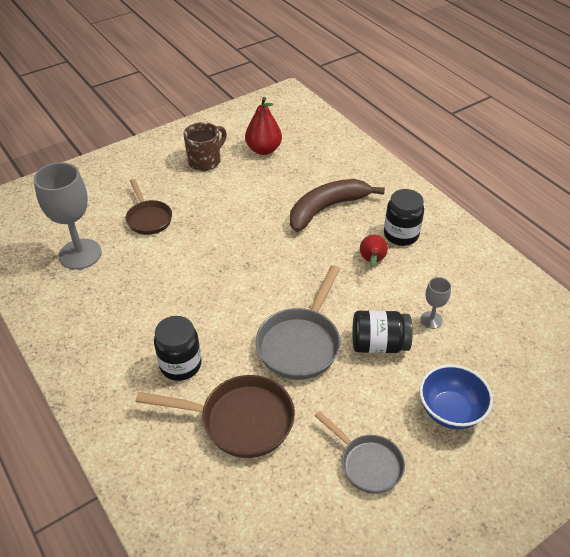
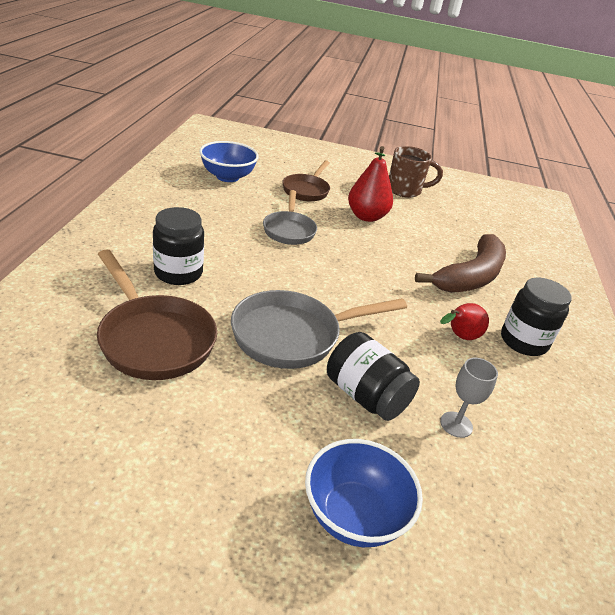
camera: 40 degrees right, 10 degrees down
grey goblet [34,162,102,270] -> blue bowl [199,141,259,182]
red pear [245,97,282,155] -> red pear moved to [348,146,393,222]
brown banana [290,179,385,232] -> brown banana turned 120 degrees clockwise [415,234,506,293]
grey pan [314,411,405,494] -> grey pan moved to [263,190,317,245]

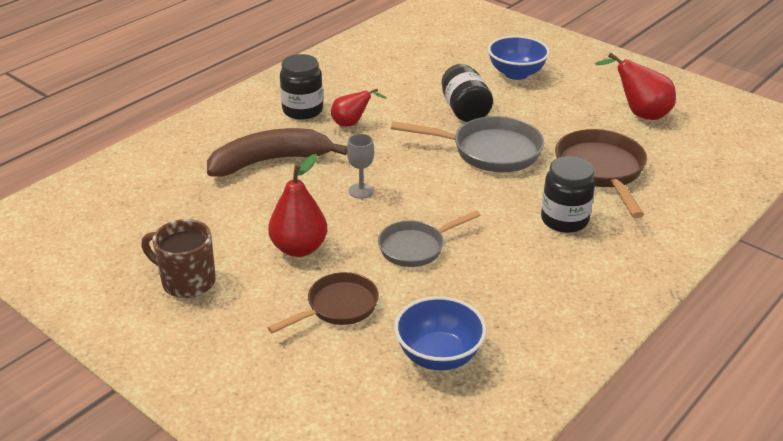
camera: 145 degrees left, 0 degrees up
grey pan [263,190,317,245] -> grey pan turned 150 degrees counterclockwise [378,210,481,267]
grey goblet [440,358,498,438] -> grey goblet moved to [347,134,374,199]
none -> red pear [595,53,676,120]

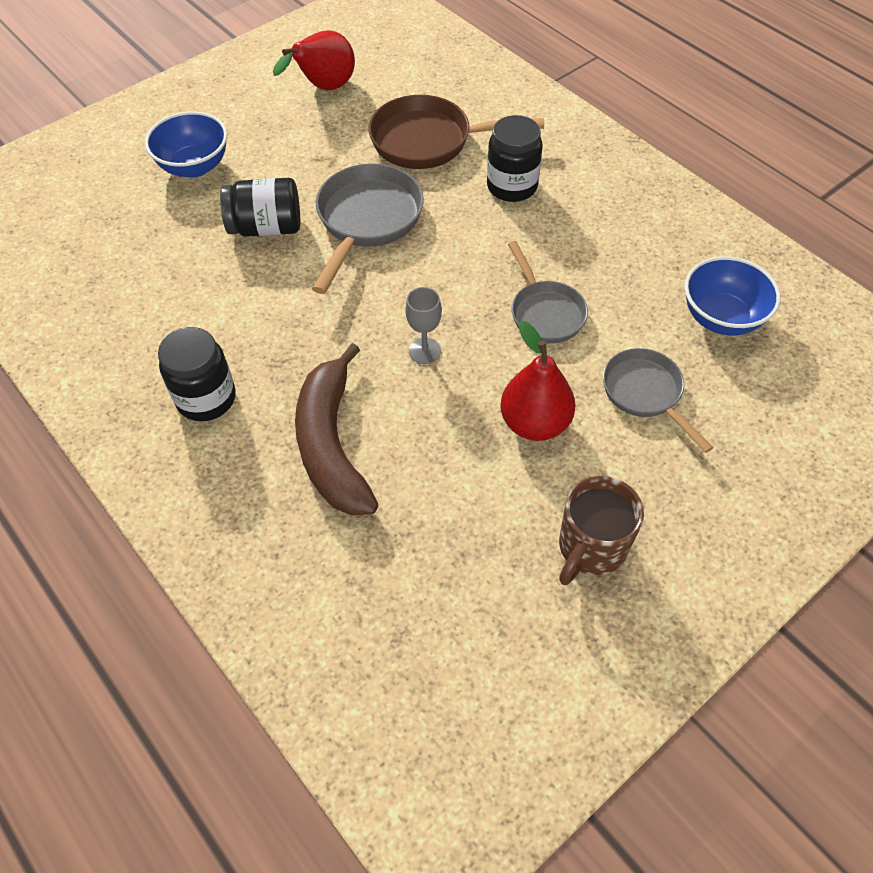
camera: 80 degrees left, 20 degrees up
brown pan [267,272,379,333] -> grey pan [603,348,714,453]
red pear [331,89,387,127] -> none

